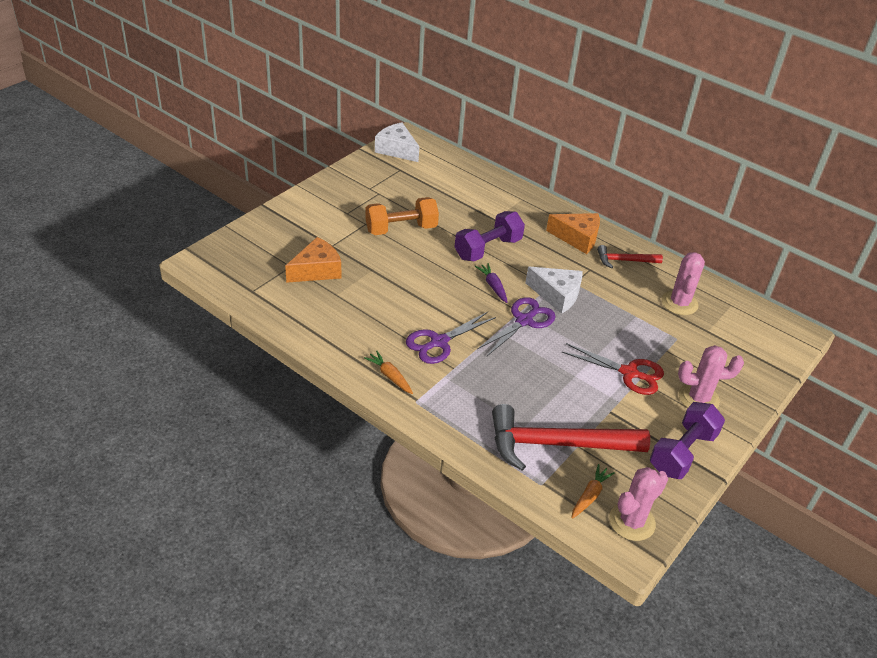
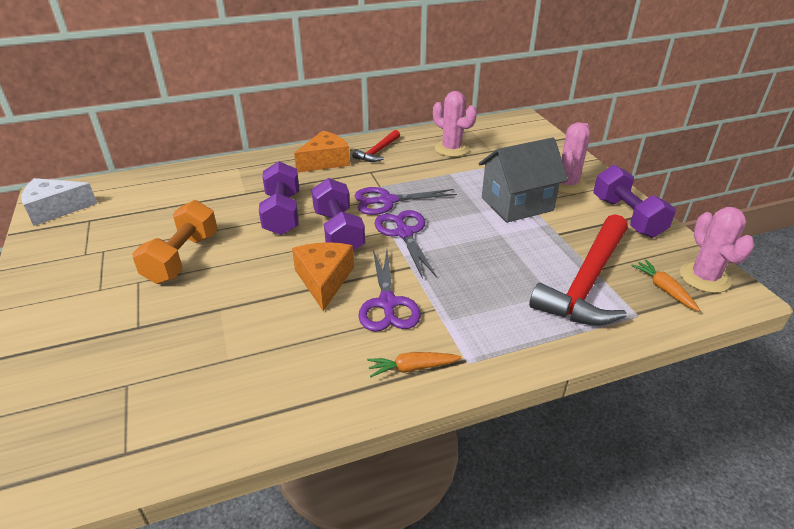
camera: 55 degrees left, 5 degrees down
orange cheese [285,237,341,283] -> orange cheese moved to [292,242,354,311]
purple carrot [475,263,508,303] -> purple dumbbell [311,178,365,251]
white cheese [525,267,583,314] -> purple scissors [354,187,457,215]
red scissors [562,343,664,395] -> grey house [479,137,568,223]

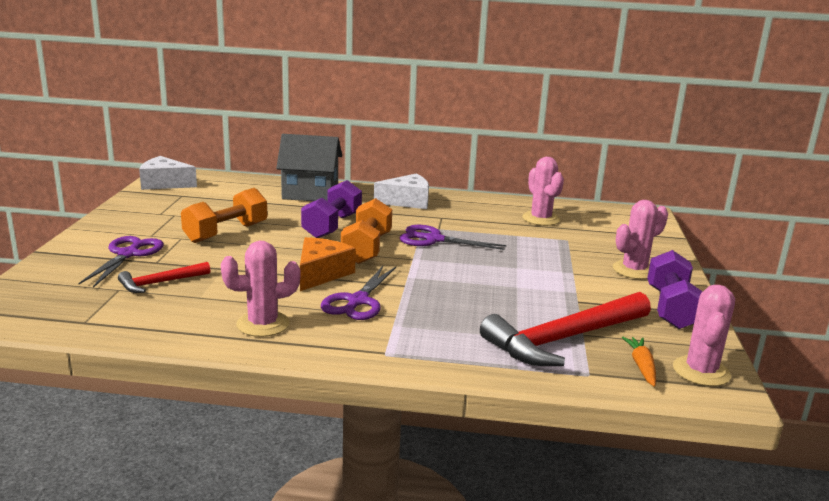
camera: 25 degrees right, 15 degrees down
orange cheese [294,130,350,173] -> white cheese [374,174,429,209]
purple dumbbell [311,178,365,251] -> orange dumbbell [341,198,392,264]
red hammer [352,130,400,162] -> red hammer moved to [118,262,210,293]
orange carrot [367,352,461,377] -> none
purple scissors [375,210,437,279] -> purple scissors moved to [78,236,164,288]
grey house [479,137,568,223] -> grey house moved to [276,134,342,201]
none -> pink cactus [221,241,301,337]

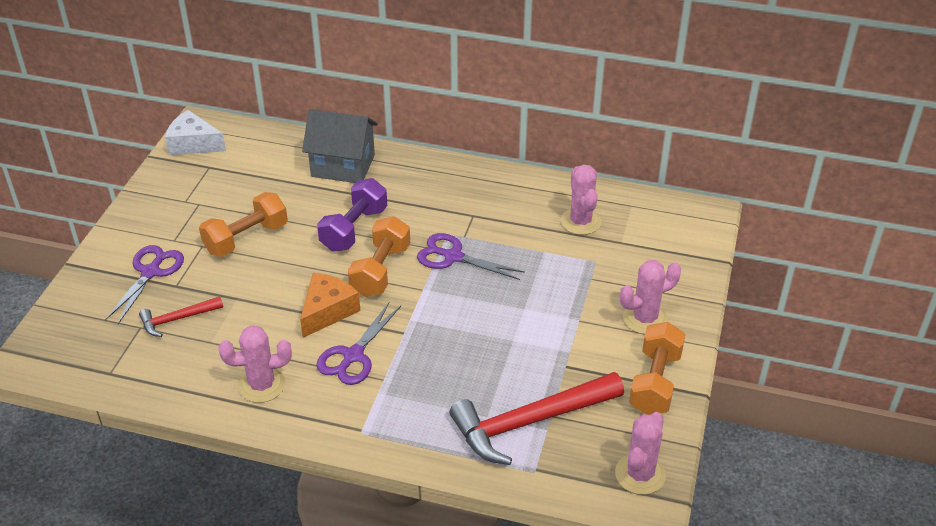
camera: 10 degrees right, 20 degrees up
white cheese [374,174,429,209] -> none
orange carrot [622,337,656,387] -> none
purple dumbbell [647,250,703,329] -> orange dumbbell [629,322,686,415]

